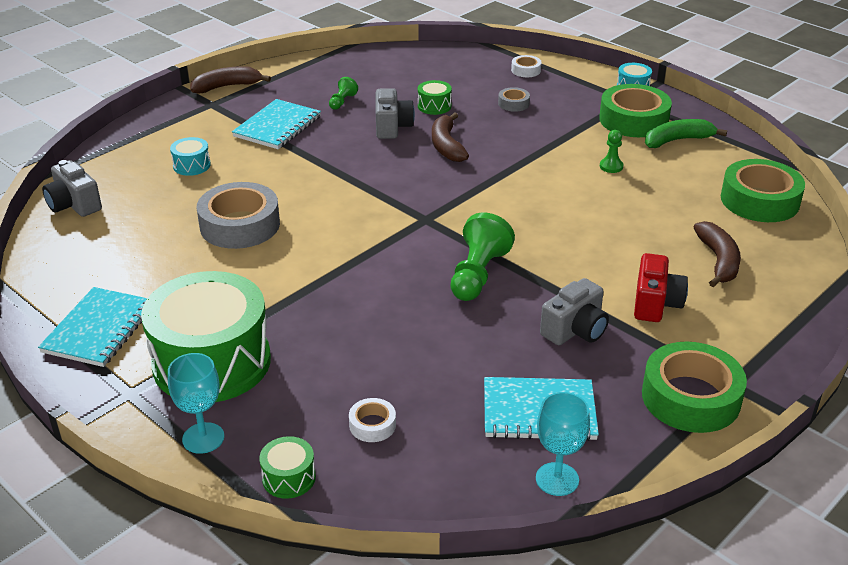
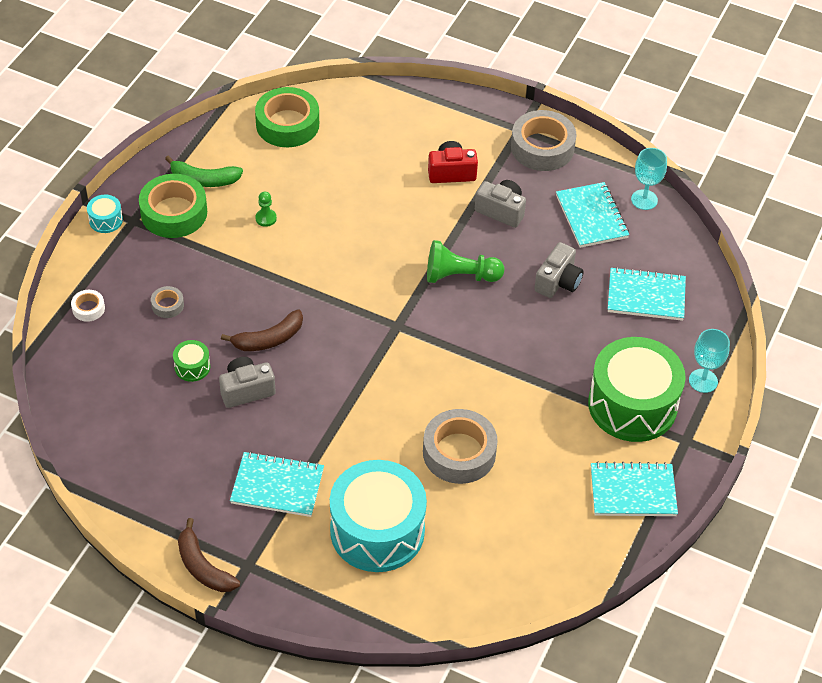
camera: 110 degrees left, 15 degrees up
grey camera [42,160,102,217] -> grey camera moved to [534,242,584,298]
turquoise drum [170,137,211,176] -> turquoise drum [330,460,427,572], size x2.48
green drum [259,436,316,499] -> none
green pawn [329,77,358,110] -> none
white tape [349,398,396,442] -> turquoise notebook [608,267,686,321]
green tape [642,342,747,433] -> grey tape [511,110,577,171]
green banana [645,119,727,148] -> green banana turned 45 degrees counterclockwise [165,156,243,187]
brown banana [694,221,741,287] -> none

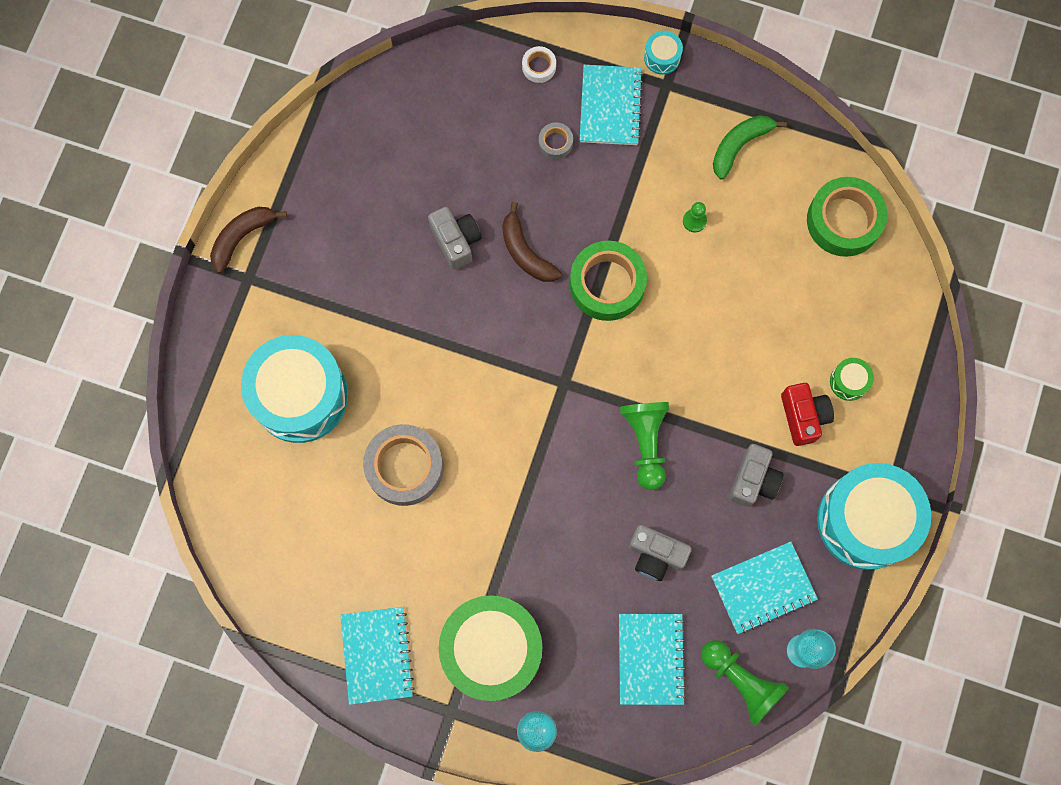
camera: 85 degrees right, 25 degrees up
green tape [139,174,207,238] -> green tape moved to [570,241,647,321]
green banana [165,156,243,187] -> green banana turned 45 degrees clockwise [713,115,787,179]
green drum [173,340,210,382] -> green drum moved to [830,358,874,401]
turquoise notebook [230,451,324,517] -> turquoise notebook moved to [580,65,643,145]
grey tape [511,110,577,171] -> turquoise drum [817,463,931,570]
none -> green pawn [701,640,789,726]

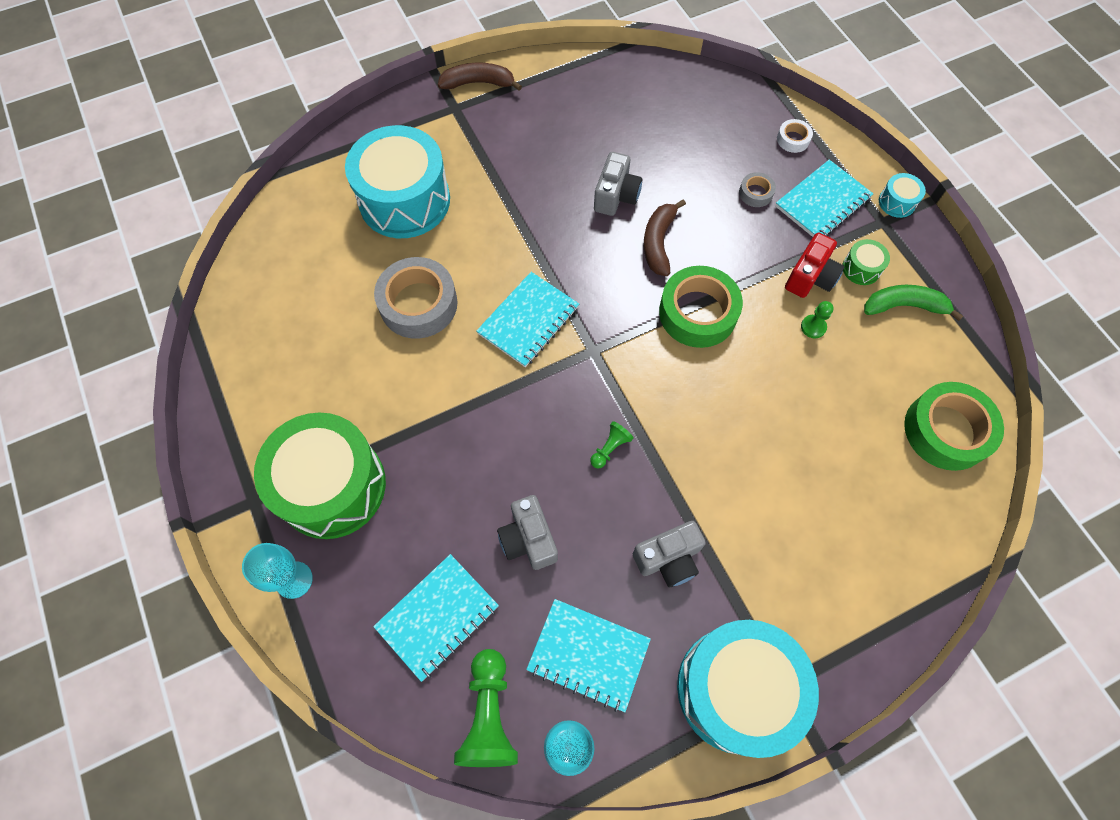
camera: 45 degrees right, 10 degrees down
turquoise notebook [340,607,415,705] -> turquoise notebook moved to [476,272,579,367]
green pawn [620,402,669,490] -> green pawn [590,421,634,469], size x0.51
red camera [781,383,834,446] -> red camera moved to [785,232,845,298]
green drum [830,358,874,401] -> green drum moved to [842,239,890,285]

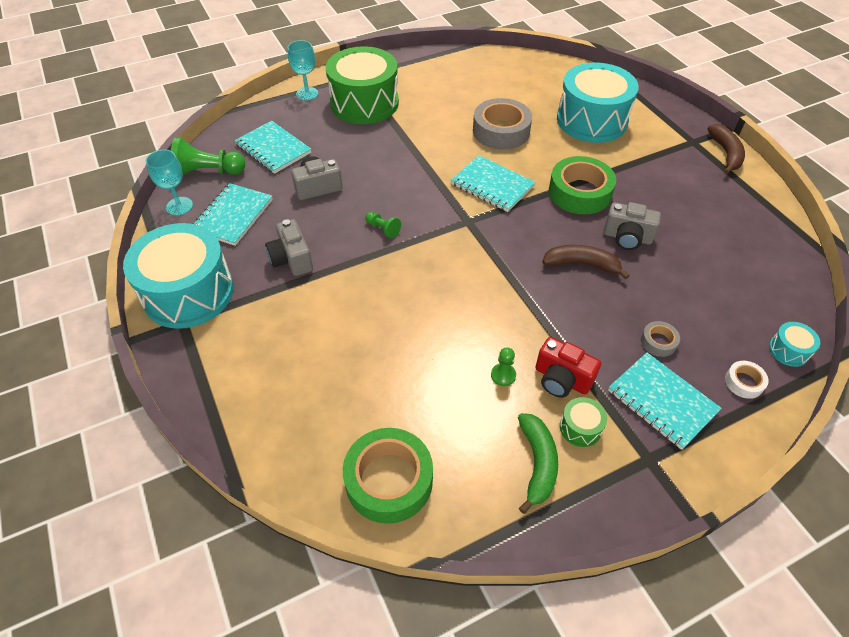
camera: 90 degrees right, 15 degrees down
green tape [659,266,743,348] -> green tape moved to [549,156,616,214]
turquoise drum [879,173,926,218] -> turquoise drum moved to [769,322,820,367]

